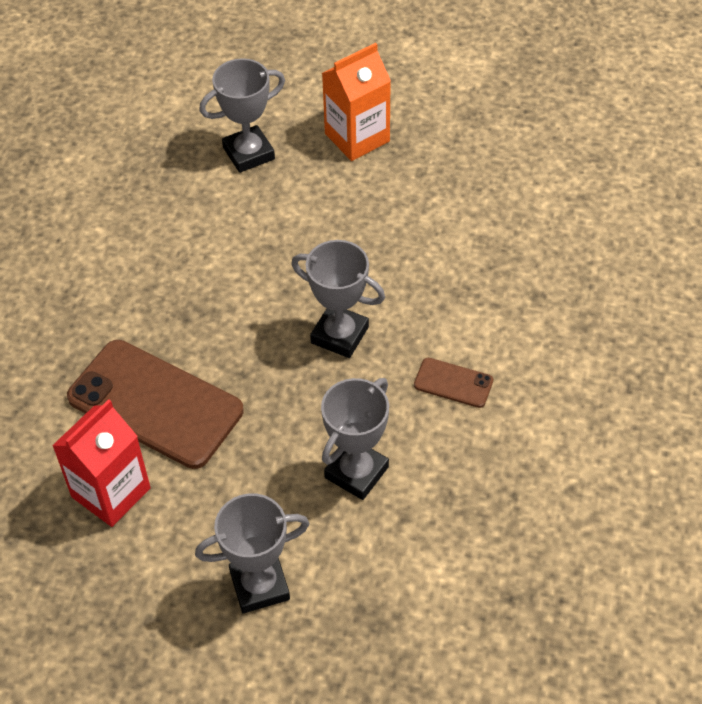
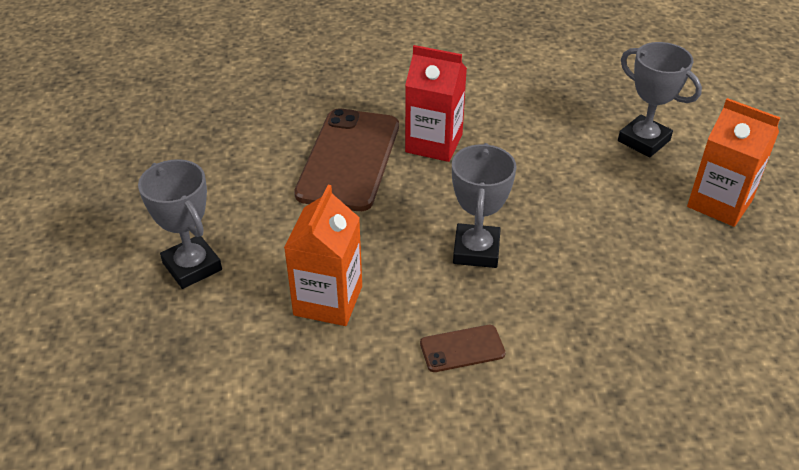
camera: 70 degrees right, 10 degrees down
red carton [52,399,151,527] -> red carton moved to [405,45,467,162]
grey trophy [321,378,389,500] -> orange carton [284,185,362,326]
brown phone [414,358,493,408] -> brown phone turned 75 degrees clockwise [420,325,506,372]

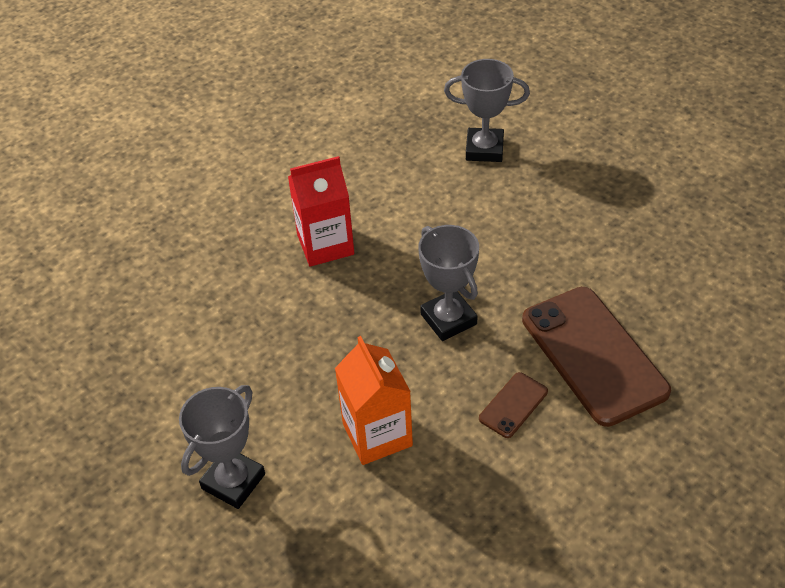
camera: 35 degrees left, 5 degrees up
grey trophy [138,159,222,289] -> grey trophy turned 75 degrees counterclockwise [179,385,265,509]
brown phone [294,108,399,211] -> brown phone moved to [522,287,671,427]
orange carton [687,98,781,227] -> none

